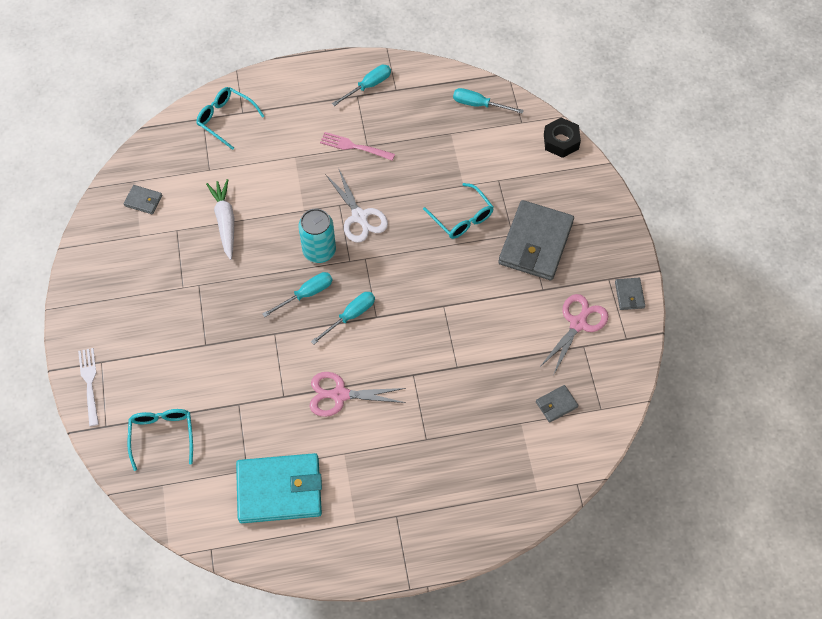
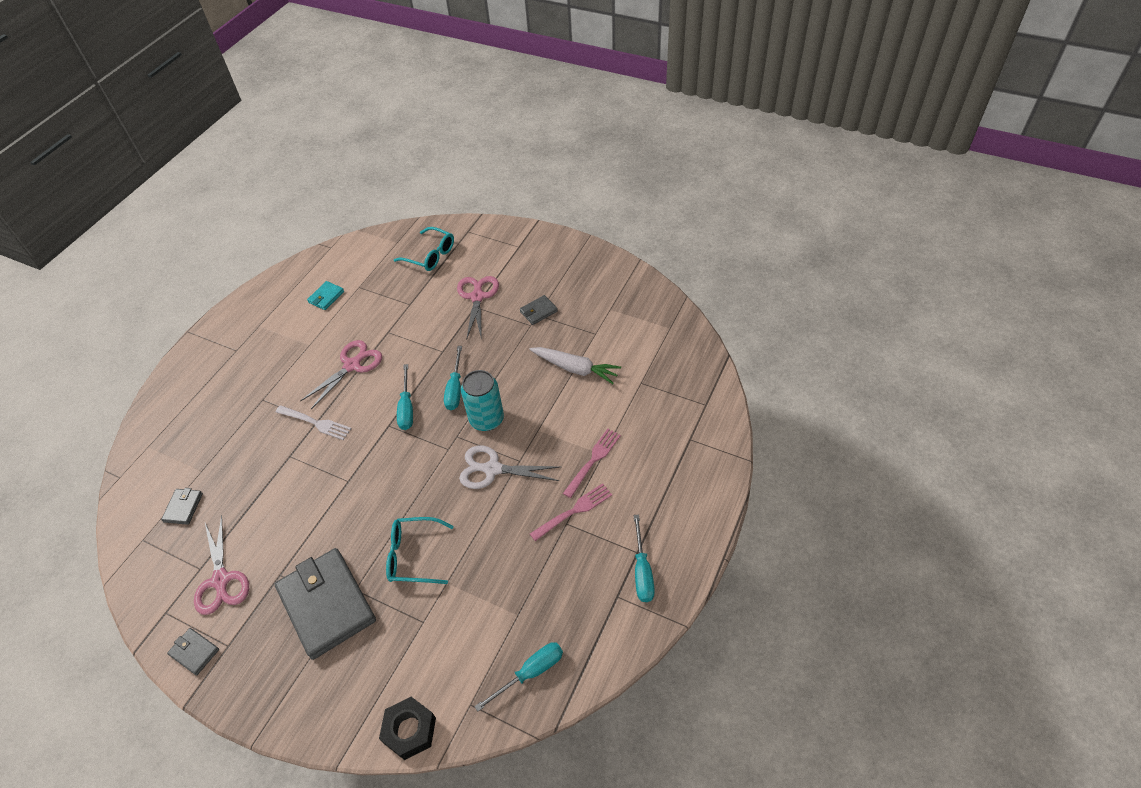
camera: 130 degrees right, 10 degrees down
white fork [78,348,99,426] -> white fork moved to [276,405,352,440]
grey wallet [124,185,162,214] -> grey wallet moved to [520,295,558,325]
turquoise glasses [196,87,264,150] -> none
turquoise wallet [236,453,322,523] -> turquoise wallet [307,281,344,310], size x0.44
none -> pink scissors [457,276,499,340]
none -> pink fork [563,429,621,498]

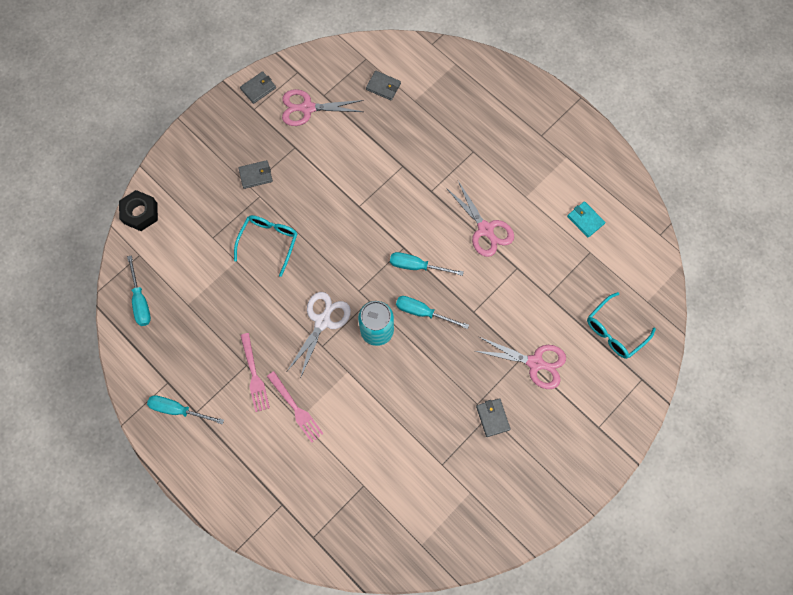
camera: 105 degrees right, 20 degrees up
grey wallet [275,548,376,660] -> grey wallet [238,160,273,189], size x0.44
white fork [276,405,352,440] -> none
white carrot [529,347,621,384] -> none

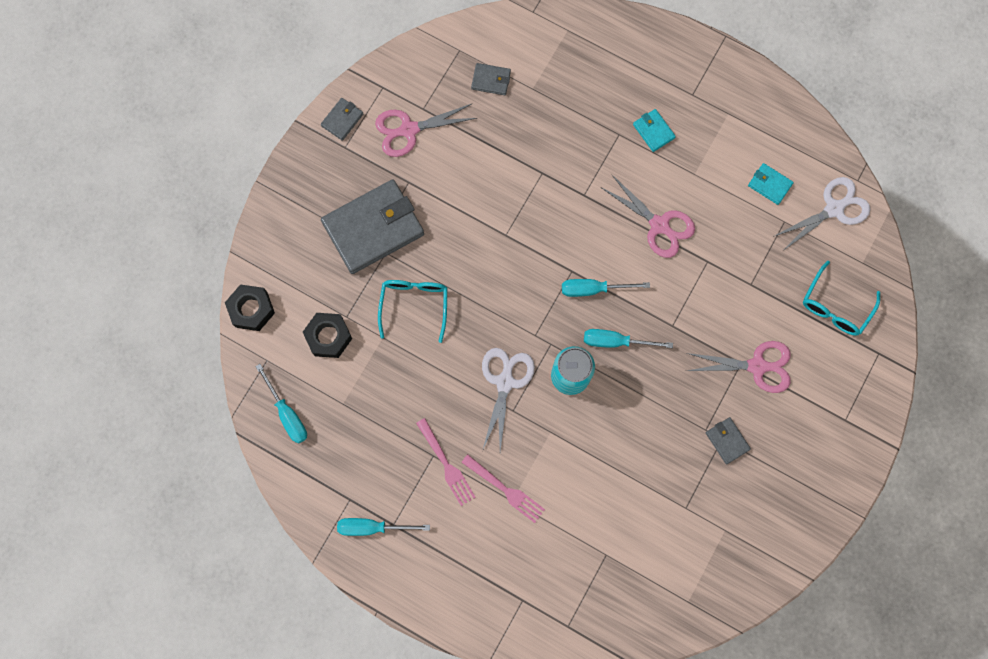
camera: 15 degrees left, 5 degrees up
grey wallet [238,160,273,189] -> grey wallet [321,179,424,274], size x2.30
none -> black nut [303,313,352,358]
none -> turquoise wallet [633,109,676,152]
none -> white scissors [773,177,871,250]

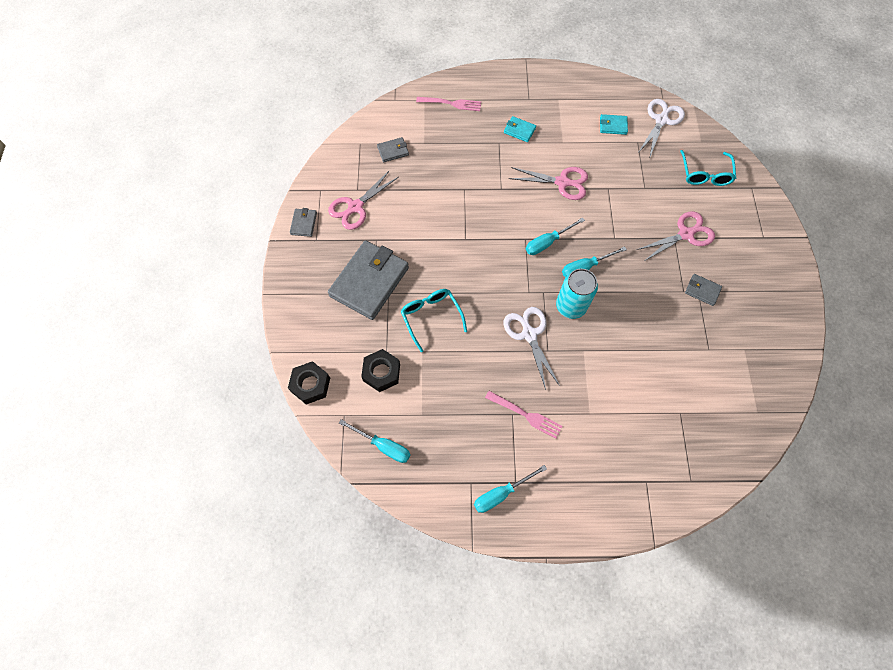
camera: 30 degrees left, 10 degrees down
pink fork [461,454,545,523] -> pink fork moved to [416,97,481,111]

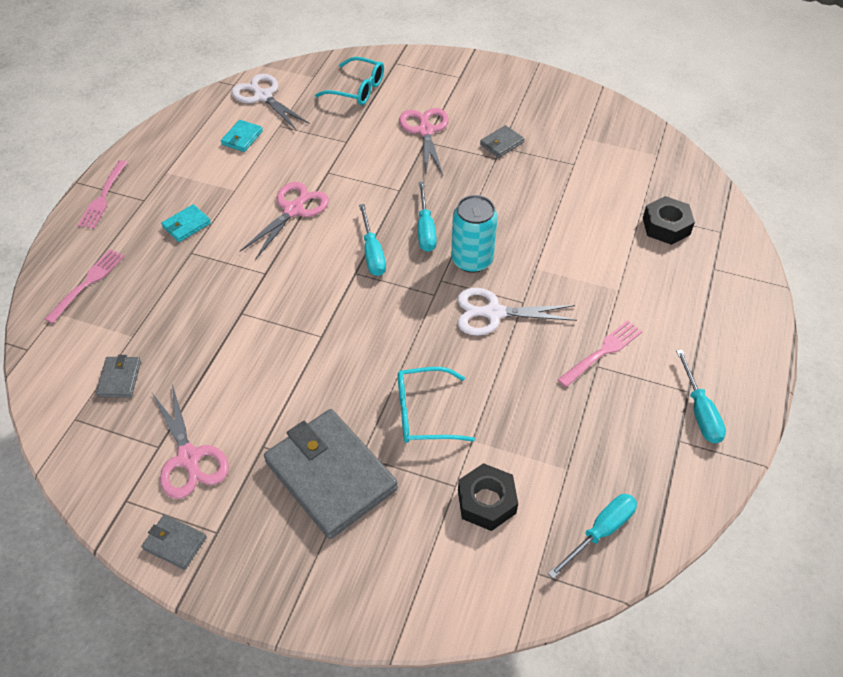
camera: 70 degrees left, 15 degrees down
black nut [288,361,330,405] -> black nut moved to [643,196,695,245]
none -> pink fork [77,160,128,229]

